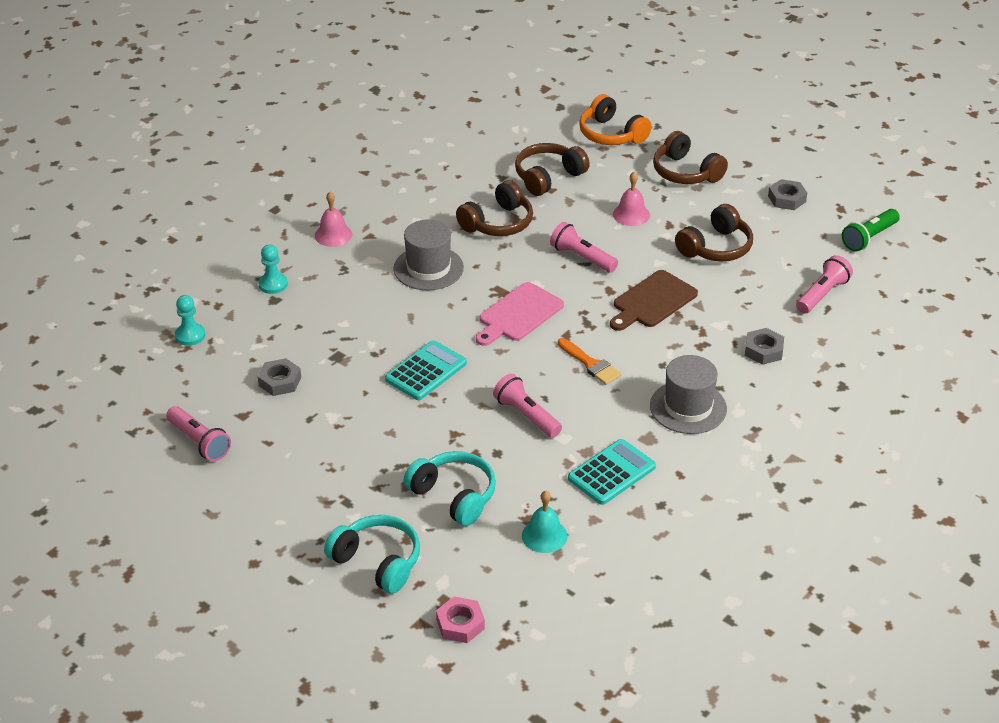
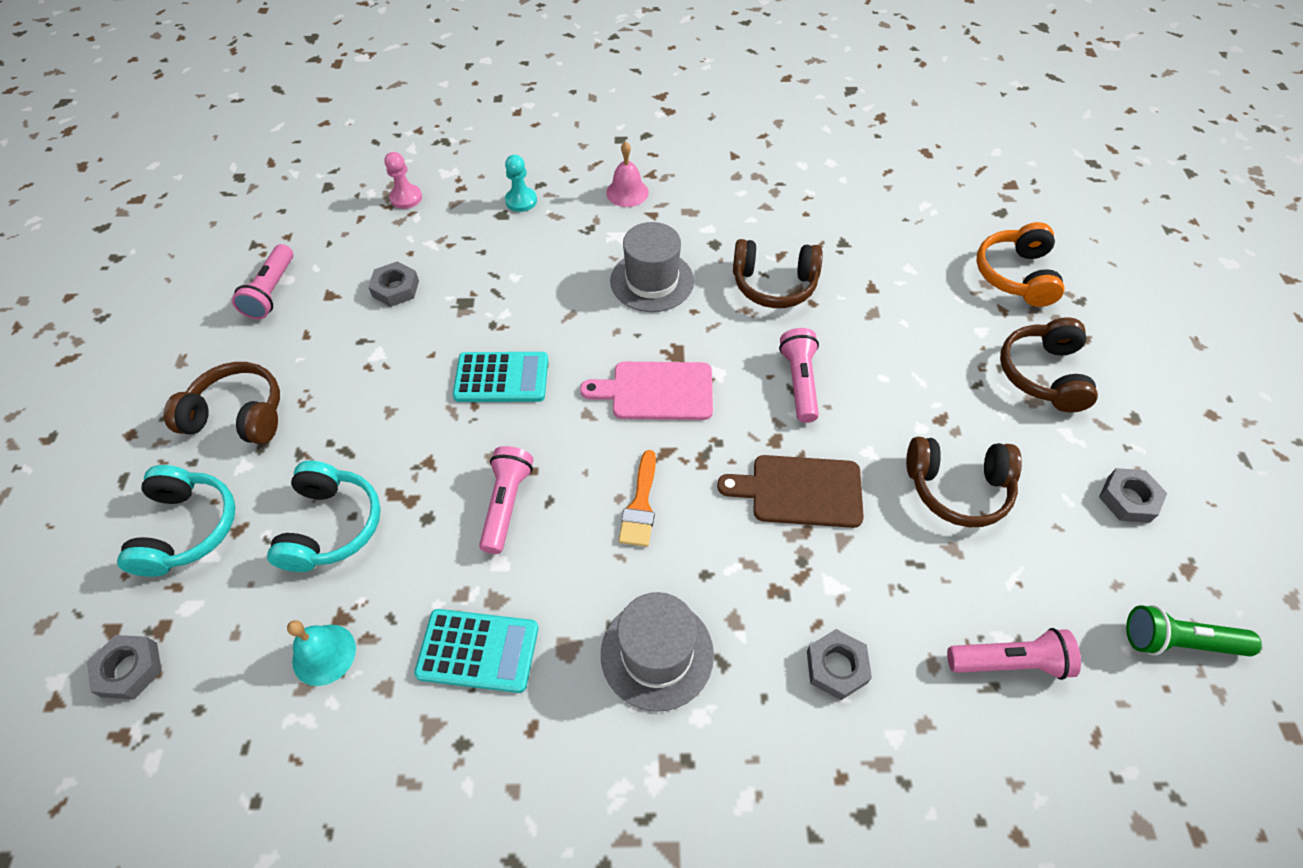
camera: 50 degrees right, 15 degrees up
turquoise pawn [175,295,205,346] -> pink pawn [384,152,422,209]
pink nut [436,596,485,643] -> grey nut [87,635,162,699]
brown headphones [515,143,590,196] -> brown headphones moved to [164,362,280,444]
pink bell [613,172,650,226] -> none

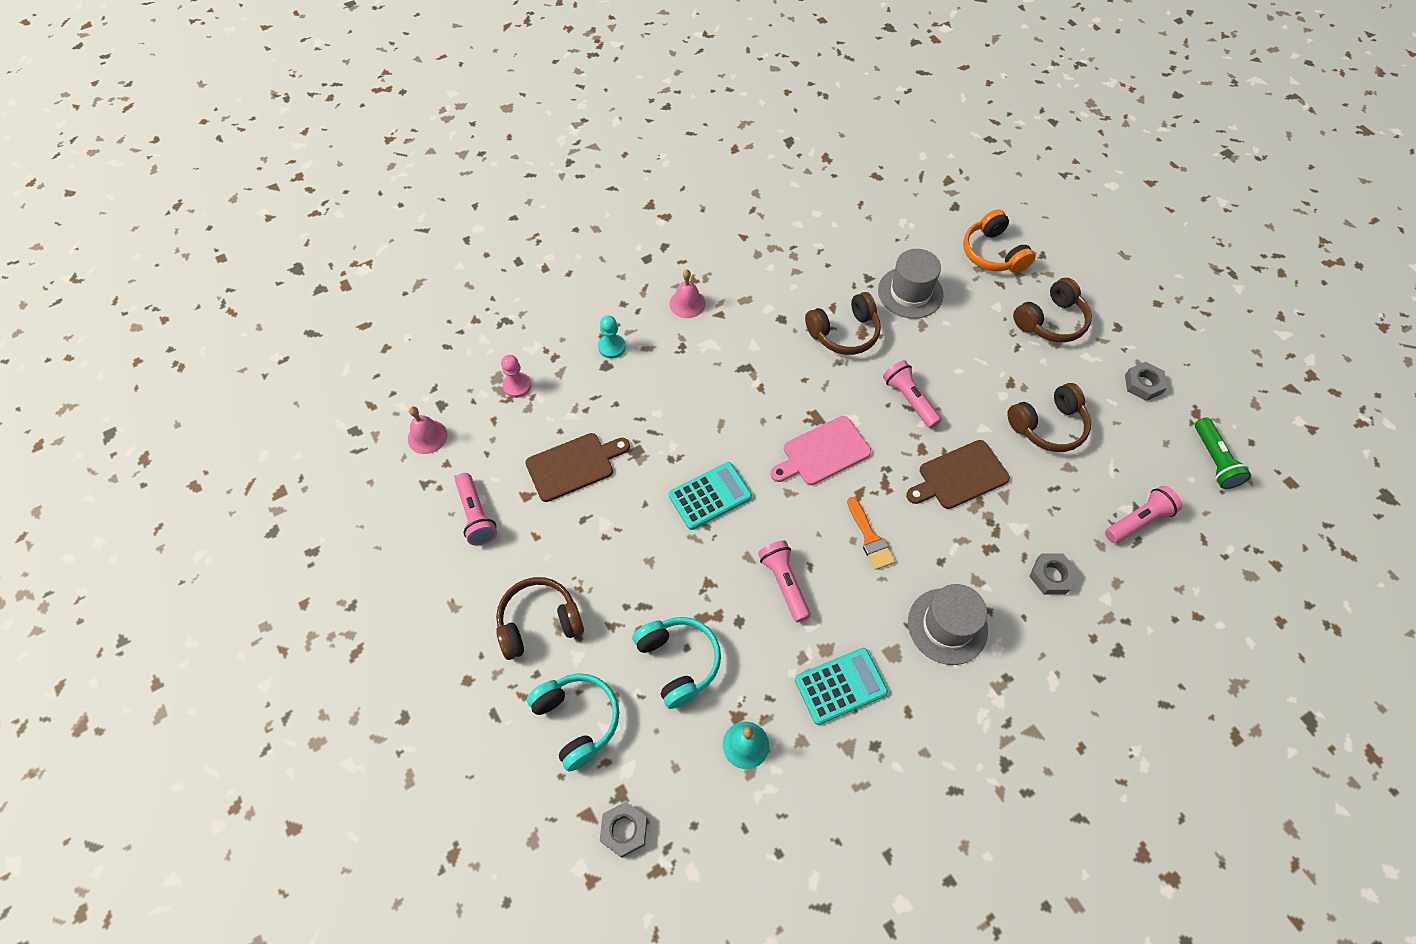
camera: 30 degrees left, 5 degrees up
grey nut [368,261,419,307] -> brown cutting board [525,433,630,502]
grey hat [610,222,694,312] -> grey hat moved to [878,249,944,319]
brown headphones [1000,317,1098,412] -> brown headphones turned 105 degrees counterclockwise [1013,278,1092,343]
green flashlight [1126,605,1262,656] -> green flashlight turned 75 degrees counterclockwise [1195,417,1251,489]
none -> pink bell [408,406,447,454]

